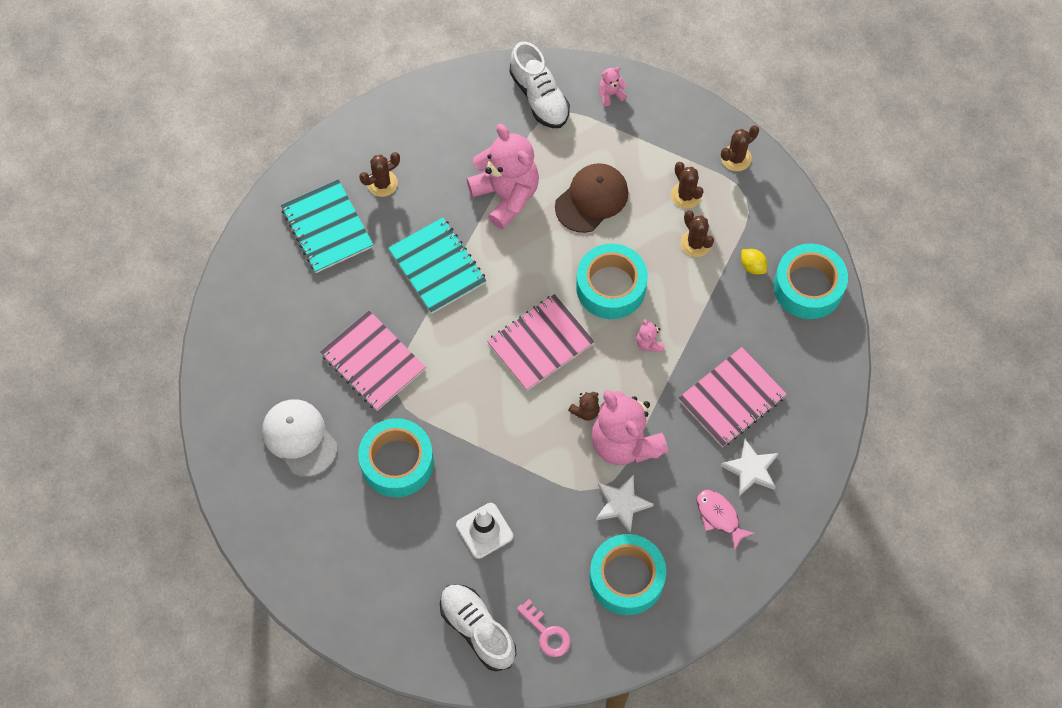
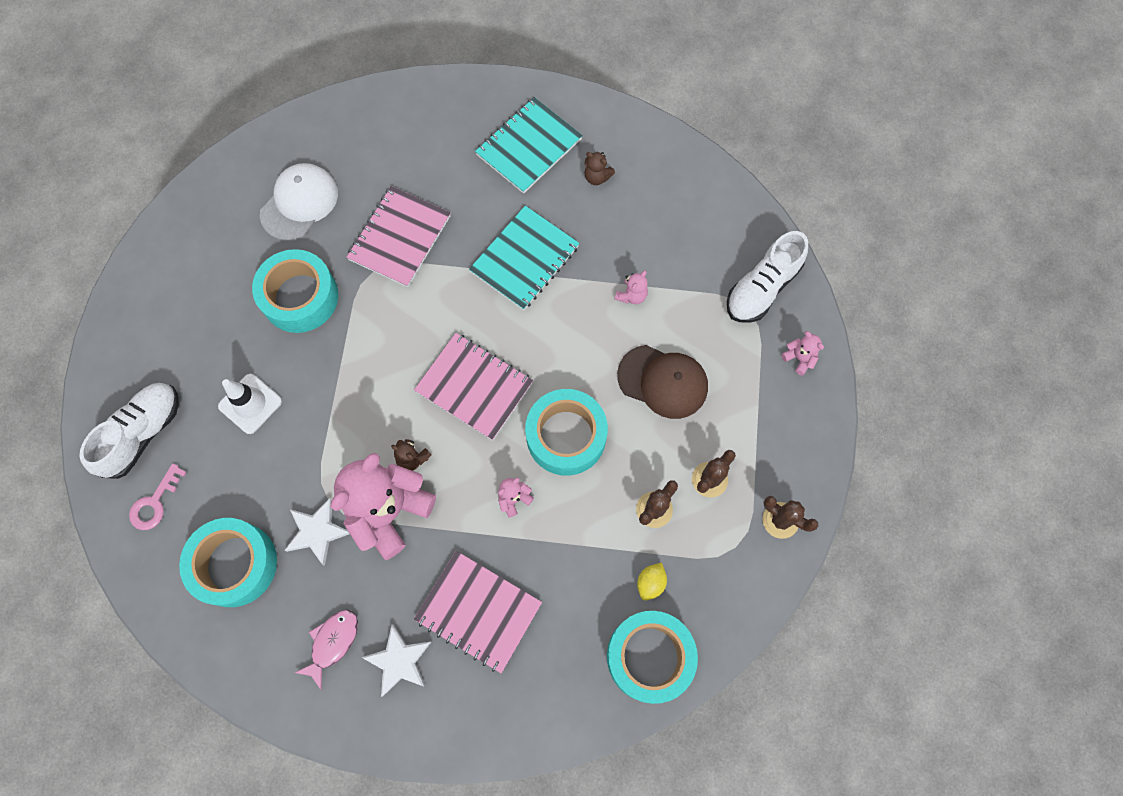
camera: 70 degrees right, 5 degrees up
brown cactus [359,152,400,197] -> brown teddy bear [584,152,615,185]
pink teddy bear [467,124,539,230] -> pink teddy bear [615,271,648,304], size x0.41

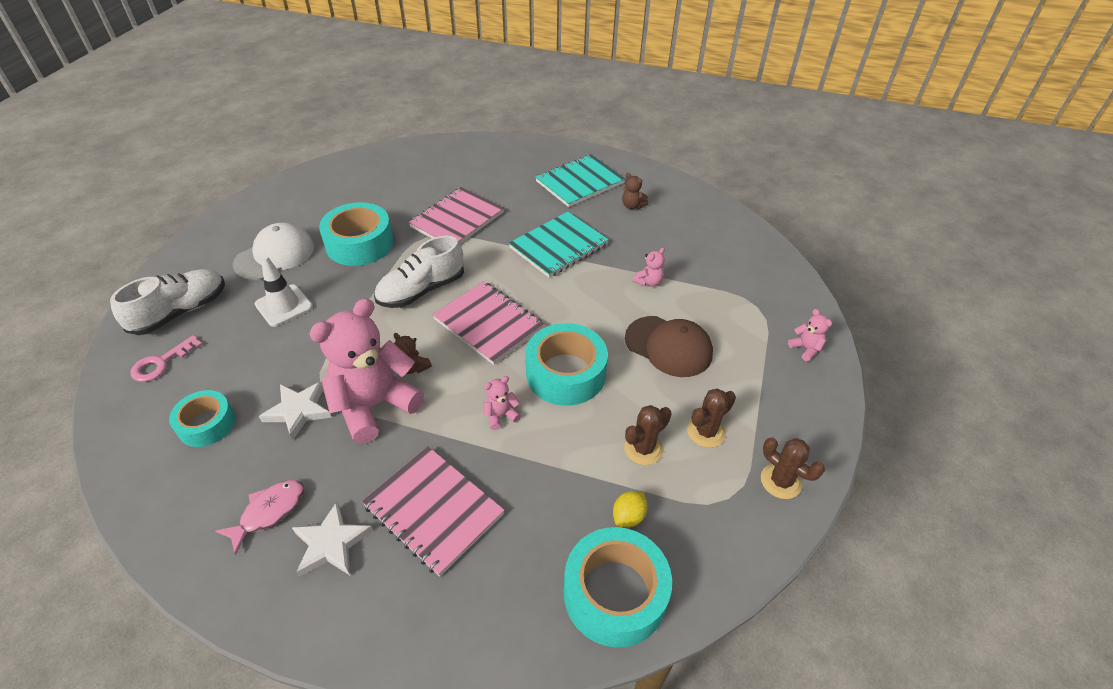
camera: 10 degrees right, 25 degrees down
turquoise tape [179,518,277,607] -> turquoise tape [169,390,235,447], size x0.63
white cap [260,163,338,241] -> white cap moved to [233,223,314,280]
white shoe [727,231,808,323] -> white shoe moved to [374,236,464,308]

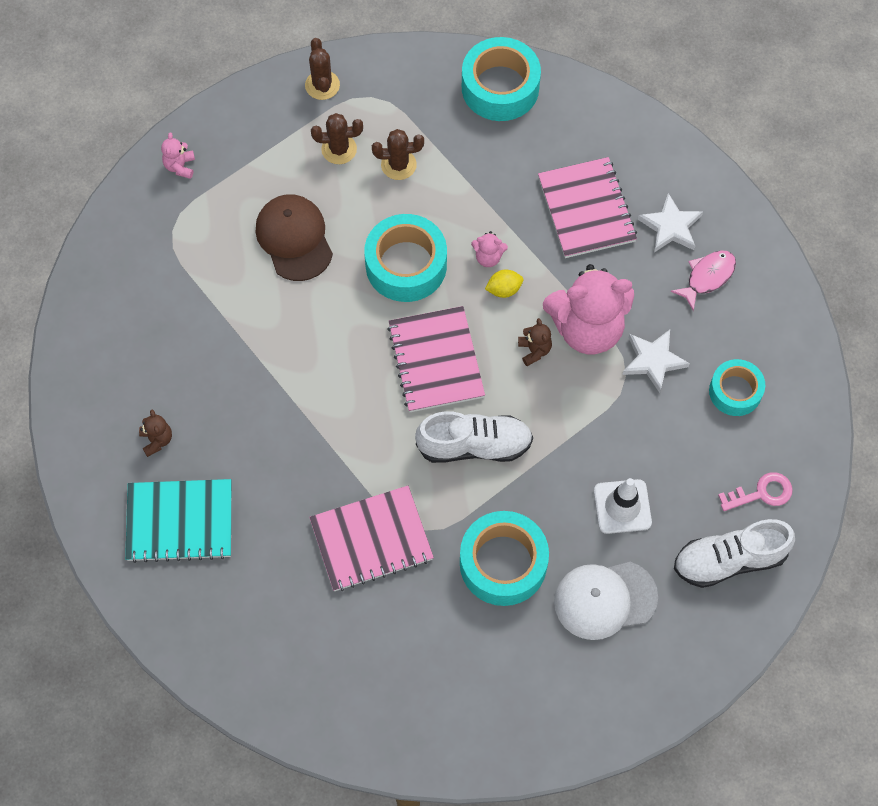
camera: 145 degrees left, 20 degrees up
pink fish [215,480,304,555] -> pink fish turned 150 degrees clockwise [670,250,736,311]
turquoise notebook [509,212,609,278] -> none
yellow lemon [613,491,648,527] -> yellow lemon moved to [485,270,523,298]
pink teddy bear [633,248,665,287] -> none

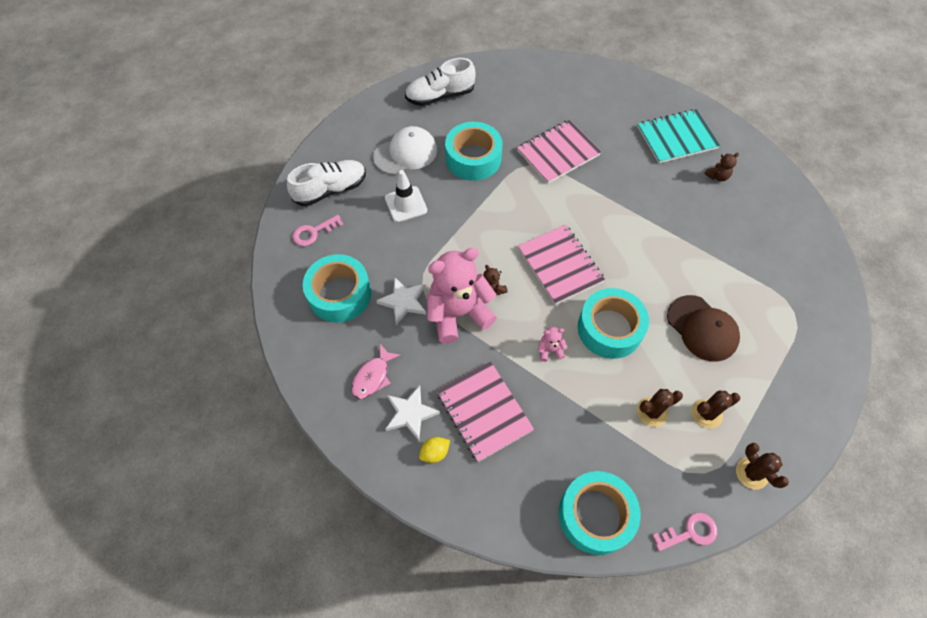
camera: 165 degrees right, 5 degrees down
brown teddy bear [139,409,172,457] -> brown teddy bear turned 90 degrees counterclockwise [704,153,739,181]
pink teddy bear [161,132,195,179] -> none
white shoe [415,411,533,463] -> white shoe moved to [405,58,476,106]
yellow lemon [485,270,523,298] -> yellow lemon moved to [419,437,450,463]
turquoise tape [709,359,765,416] -> turquoise tape [303,254,371,323], size x1.60
none -> pink key [652,513,717,551]

